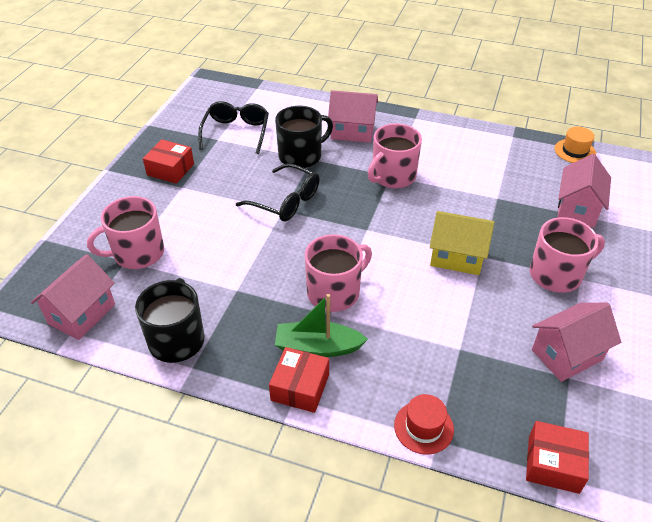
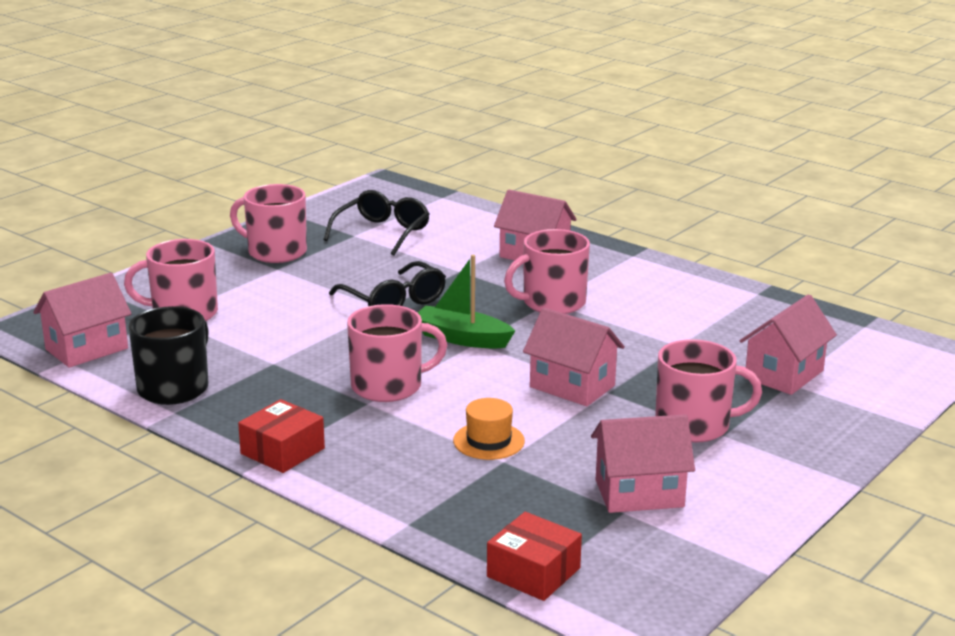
camera: 20 degrees right, 20 degrees down
red box [143,139,194,184] -> pink mug [230,184,307,263]
black mug [275,106,333,168] -> none
green boat [275,294,368,357] -> green boat moved to [418,255,515,348]
red hat [394,394,454,455] -> none
yellow house [430,211,495,275] -> pink house [523,308,625,406]
orange hat [554,127,596,163] -> orange hat moved to [453,398,525,460]

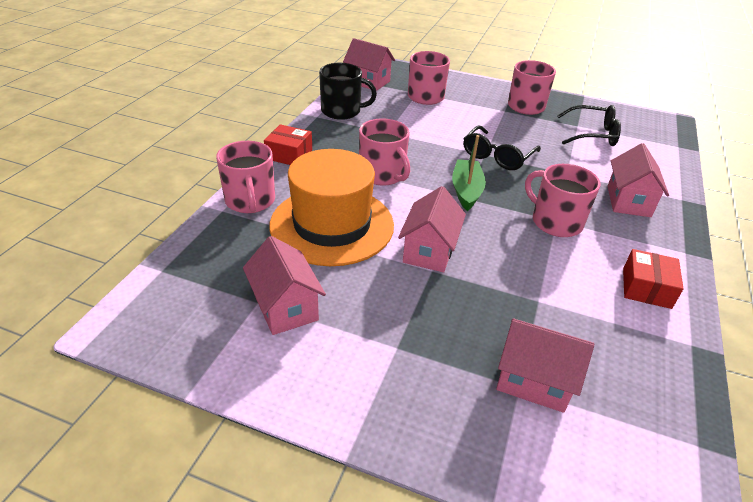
camera: 70 degrees right, 15 degrees up
orange hat [453,398,525,460] -> orange hat [269,149,394,266], size x2.49
red box [487,512,582,601] -> red box moved to [623,249,684,309]
pink mug [655,339,762,442] -> pink mug moved to [216,141,275,213]

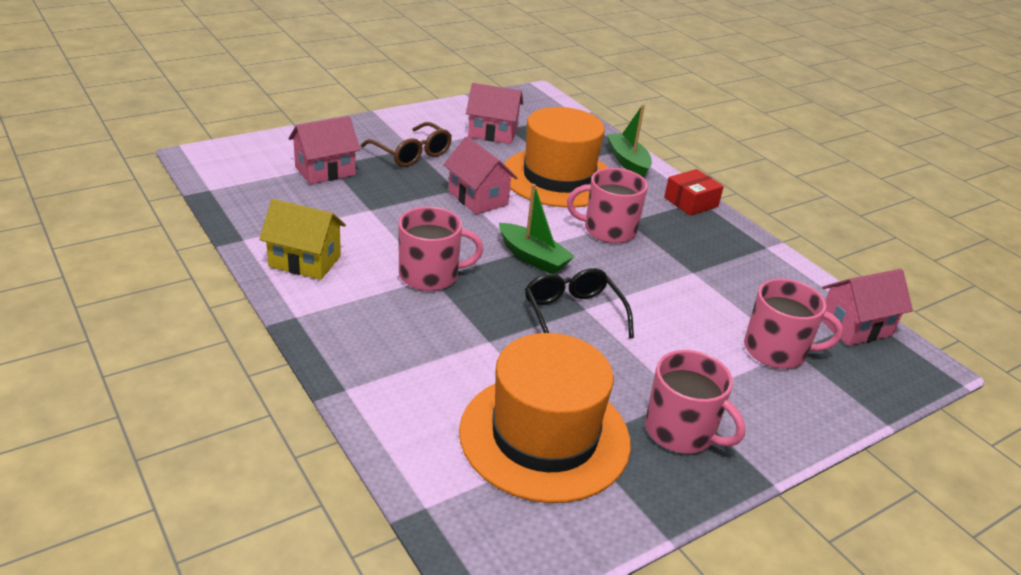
camera: 125 degrees right, 5 degrees down
pink mug [216,141,275,213] -> green boat [607,104,652,177]
black mug [319,63,377,120] -> none
black glasses [557,105,621,146] -> orange hat [459,333,631,503]
pink house [608,143,669,217] -> none
red box [623,249,684,309] -> yellow house [259,199,346,280]
none -> brown glasses [361,122,452,167]

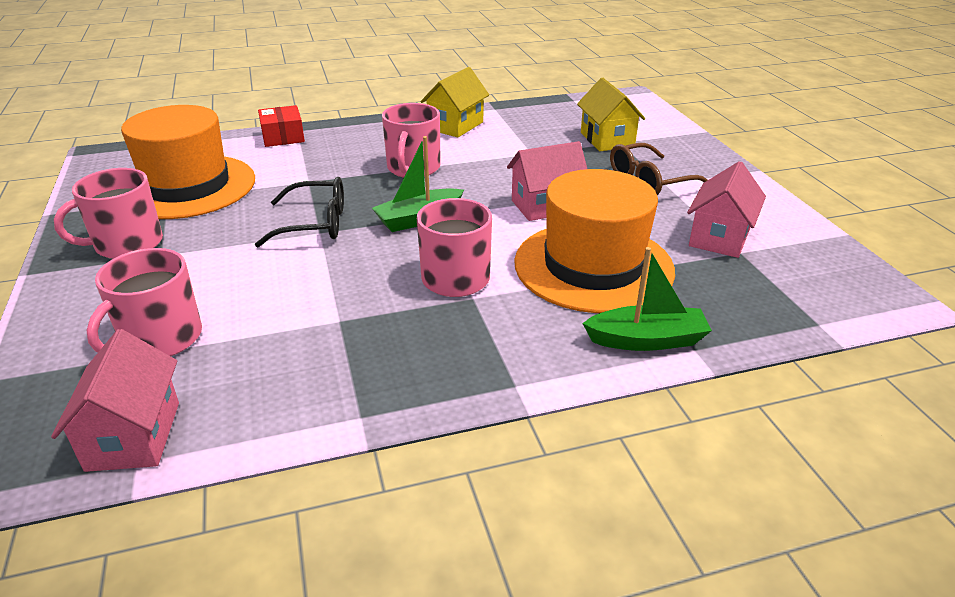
camera: 110 degrees right, 0 degrees up
pink house [289,116,360,184] -> yellow house [577,78,645,151]
red box [664,169,724,216] -> red box moved to [258,105,305,147]

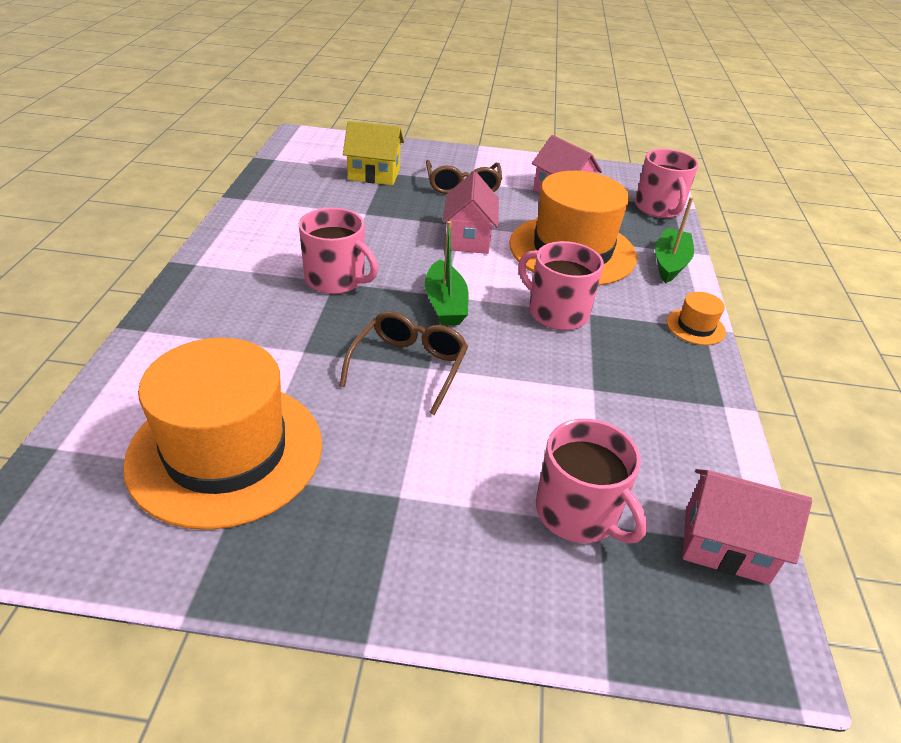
camera: 70 degrees left, 5 degrees up
pink mug [54,168,163,259] -> pink mug moved to [635,149,699,218]
black glasses [255,177,344,247] -> brown glasses [339,311,468,415]
red box [258,105,305,147] -> none
yellow house [421,67,489,137] -> none
none -> orange hat [667,292,726,345]

